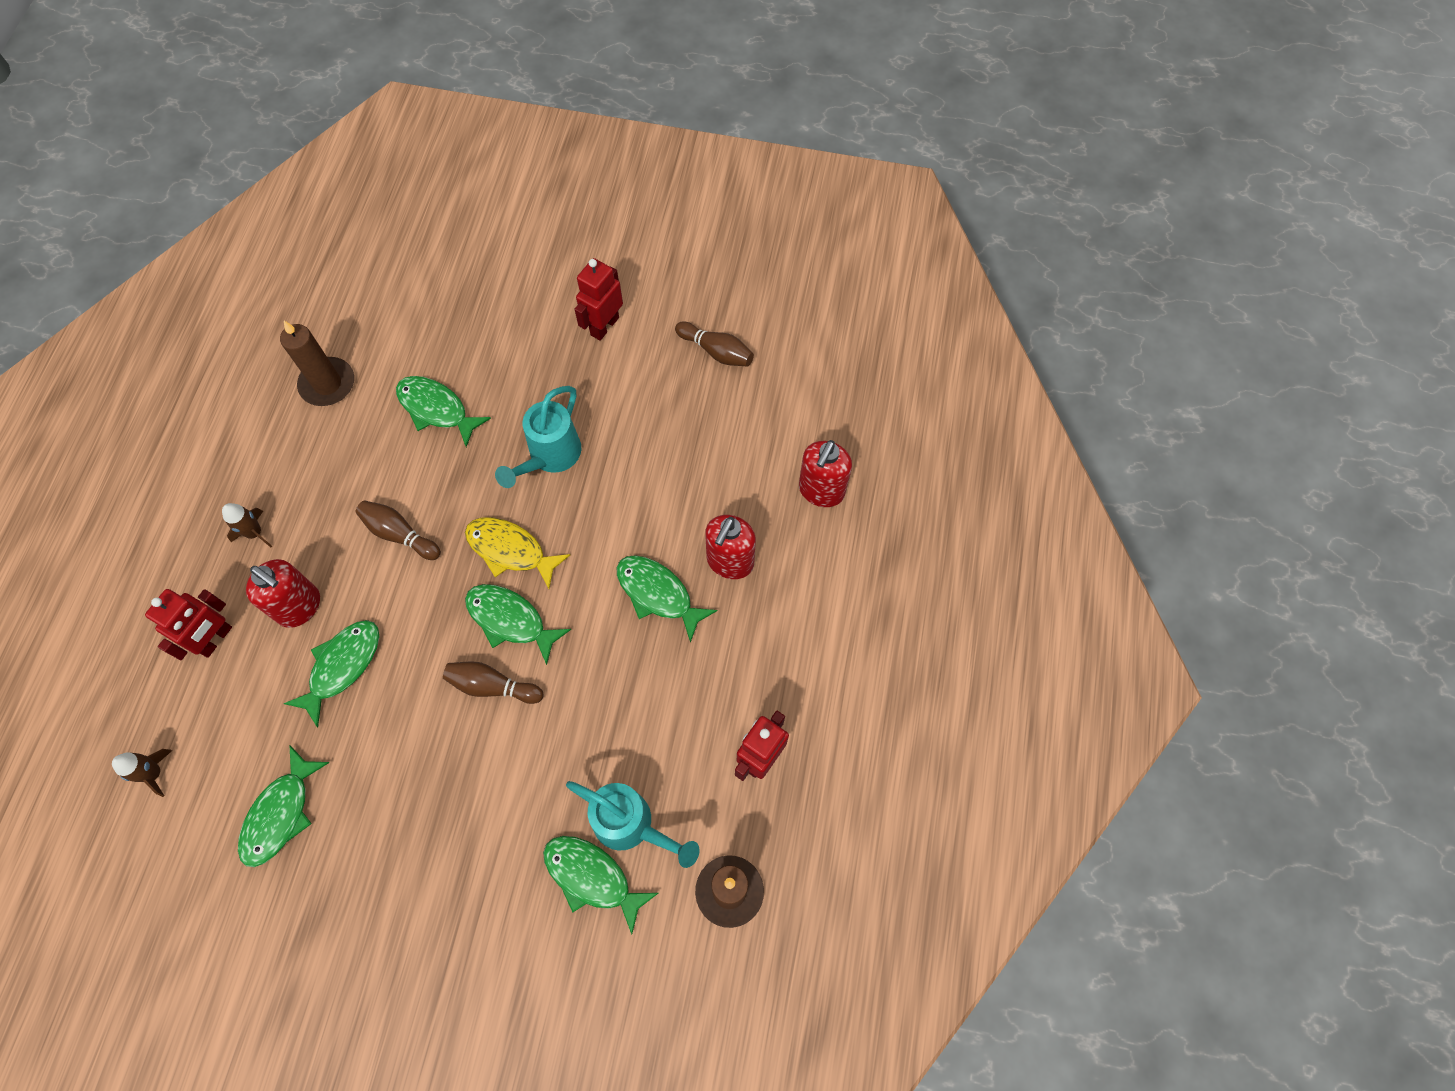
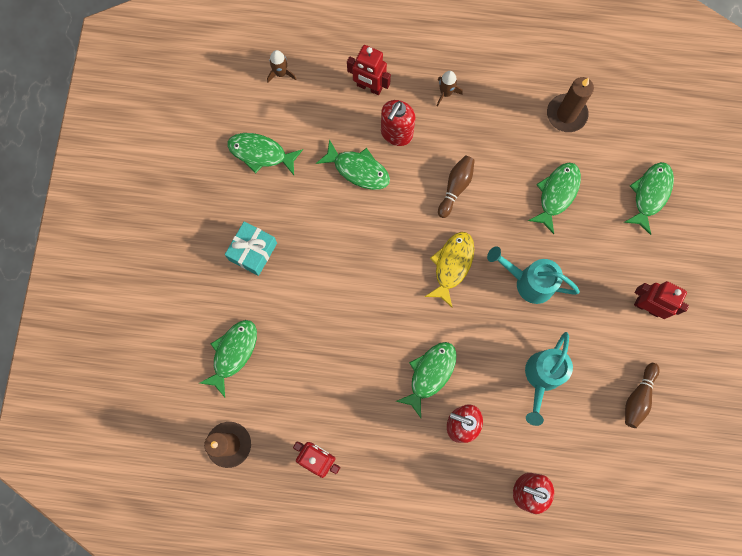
camera: 85 degrees right, 10 degrees up
brown bowling pin [443,661,543,704] -> none
green fish [465,584,571,665] -> green fish moved to [623,162,674,235]
turquoise watering can [566,781,700,868] -> turquoise watering can moved to [525,332,573,426]
none -> turquoise gift [225,221,277,276]

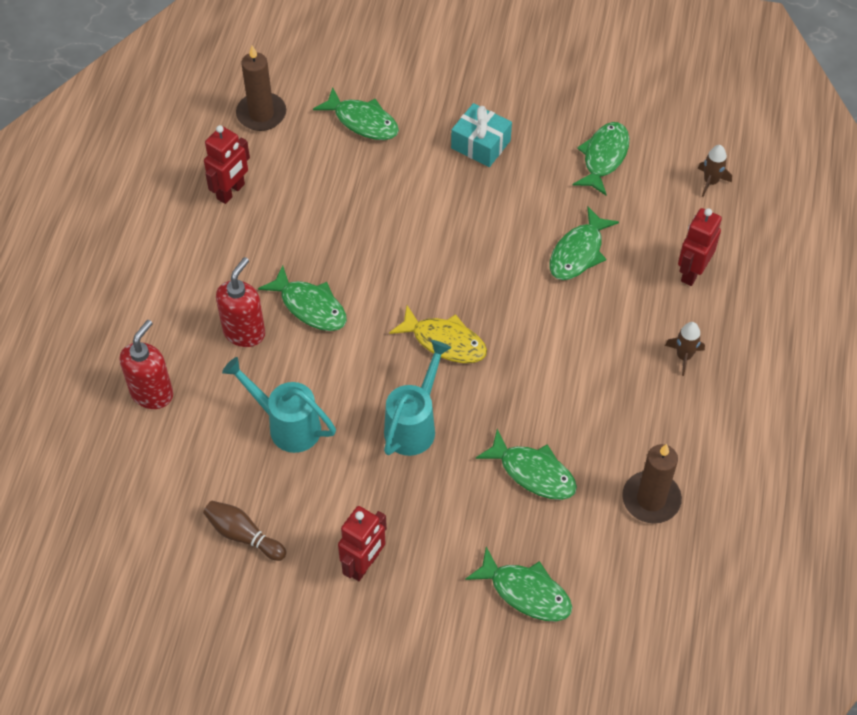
camera: 95 degrees right, 20 degrees down
red soap dispenser [381,100,416,146] -> none
brown bowling pin [438,156,475,218] -> none

